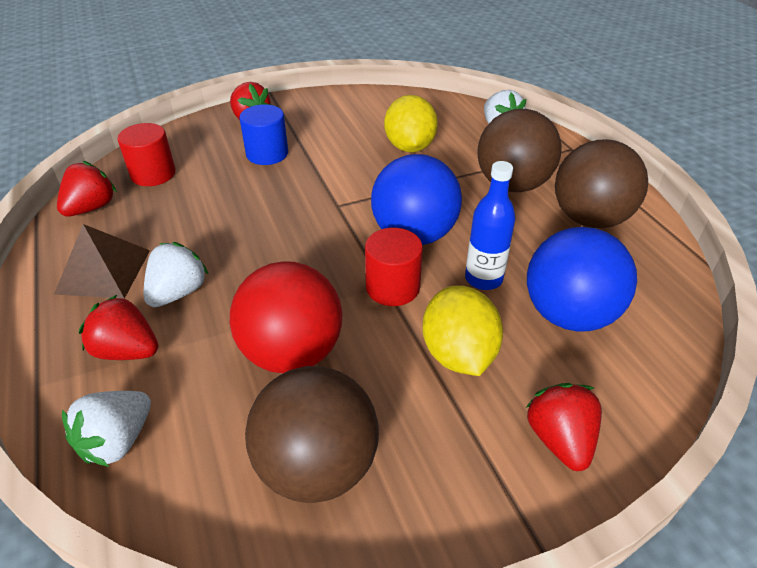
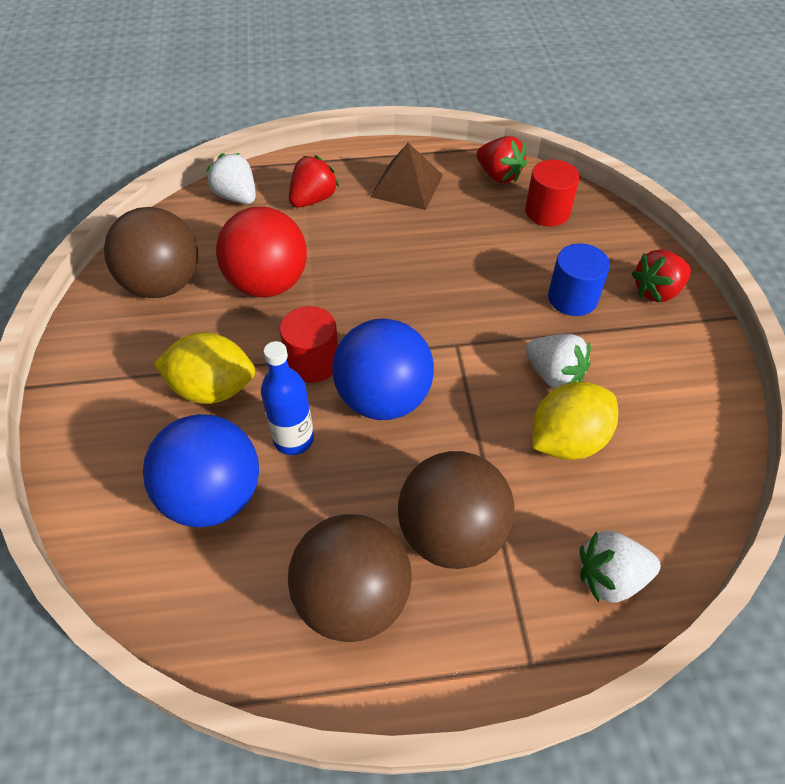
camera: 105 degrees right, 10 degrees up
white strawberry [144,242,208,307] -> white strawberry moved to [525,334,591,389]
yellow lemon [384,95,438,153] -> yellow lemon turned 45 degrees counterclockwise [532,382,618,460]
red strawberry [526,383,602,471] -> none

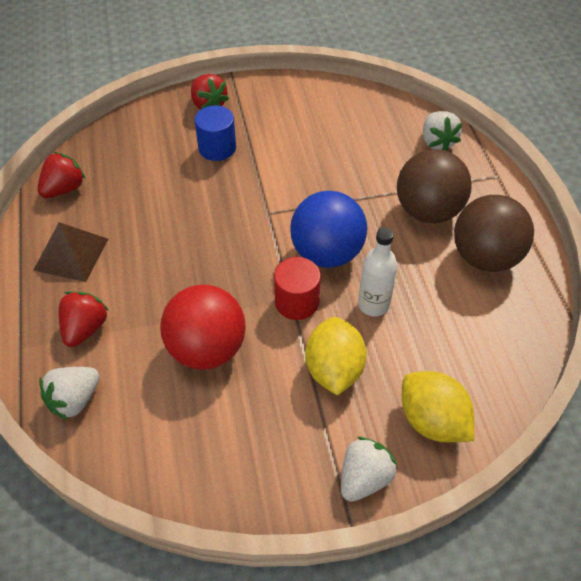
camera: 95 degrees left, 0 degrees up
brown ball [104,207,198,298] -> none
blue ball [143,414,259,527] -> none
blue bottle [261,341,314,455] -> white bottle [358,227,397,317]
red strawberry [289,155,339,208] -> red strawberry turned 75 degrees clockwise [58,291,109,347]
red cylinder [525,159,580,226] -> none
white strawberry [525,334,591,389] -> white strawberry moved to [341,437,398,502]
yellow lemon [532,382,618,460] -> yellow lemon moved to [402,371,474,442]

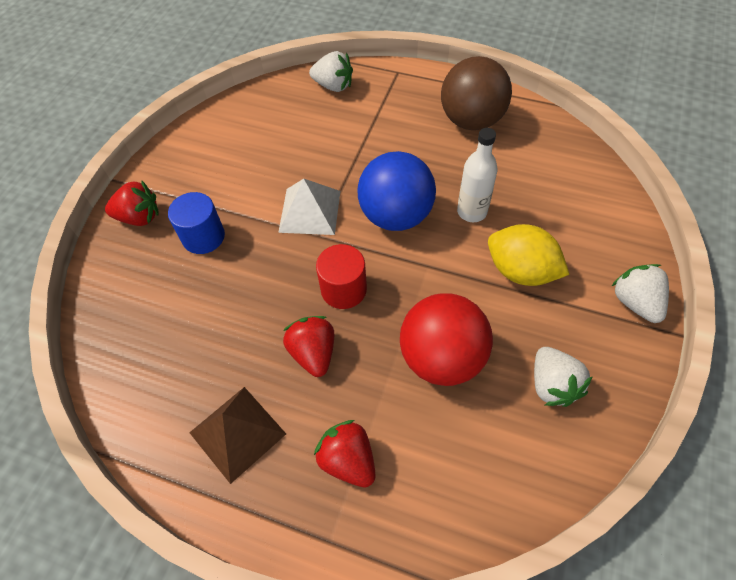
camera: 55 degrees left, 5 degrees up
red strawberry [38,152,85,198] -> red strawberry moved to [283,316,334,377]
white strawberry [39,367,99,420] -> white strawberry moved to [534,347,593,407]
red cylinder [274,257,321,320] -> red cylinder moved to [316,244,367,309]
brown ball [397,149,472,223] -> none
yellow lemon [402,371,474,442] -> none
none -> white pyramid [278,179,340,235]

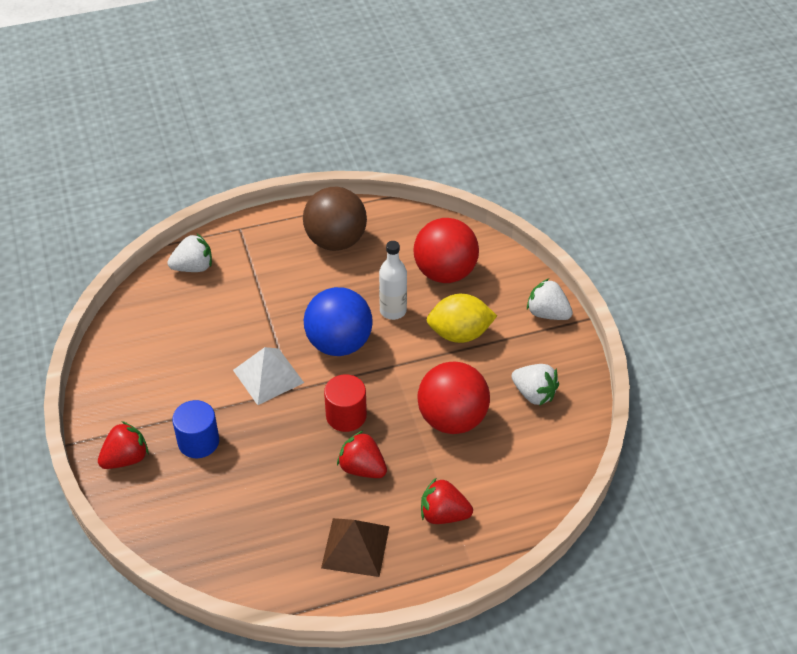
camera: 40 degrees left, 10 degrees down
none -> red ball [413,218,479,283]

